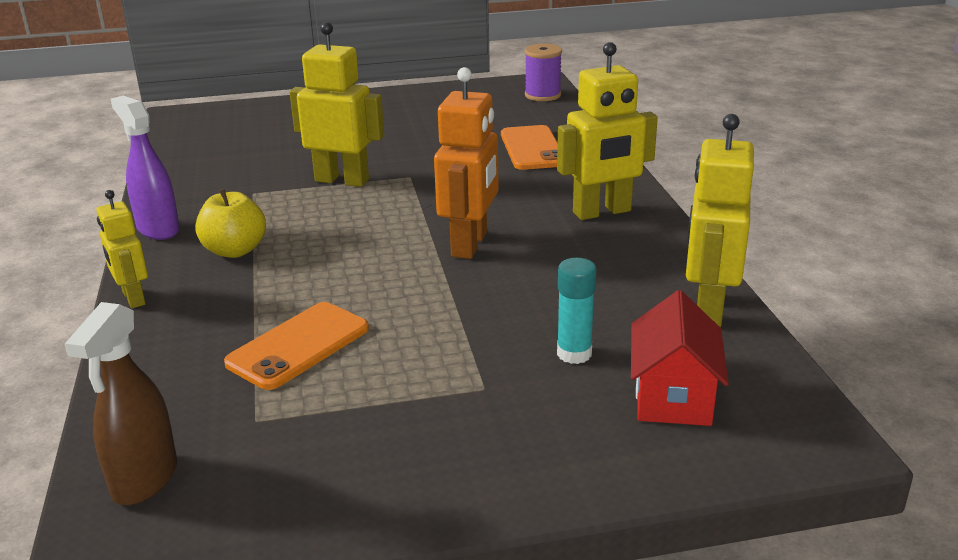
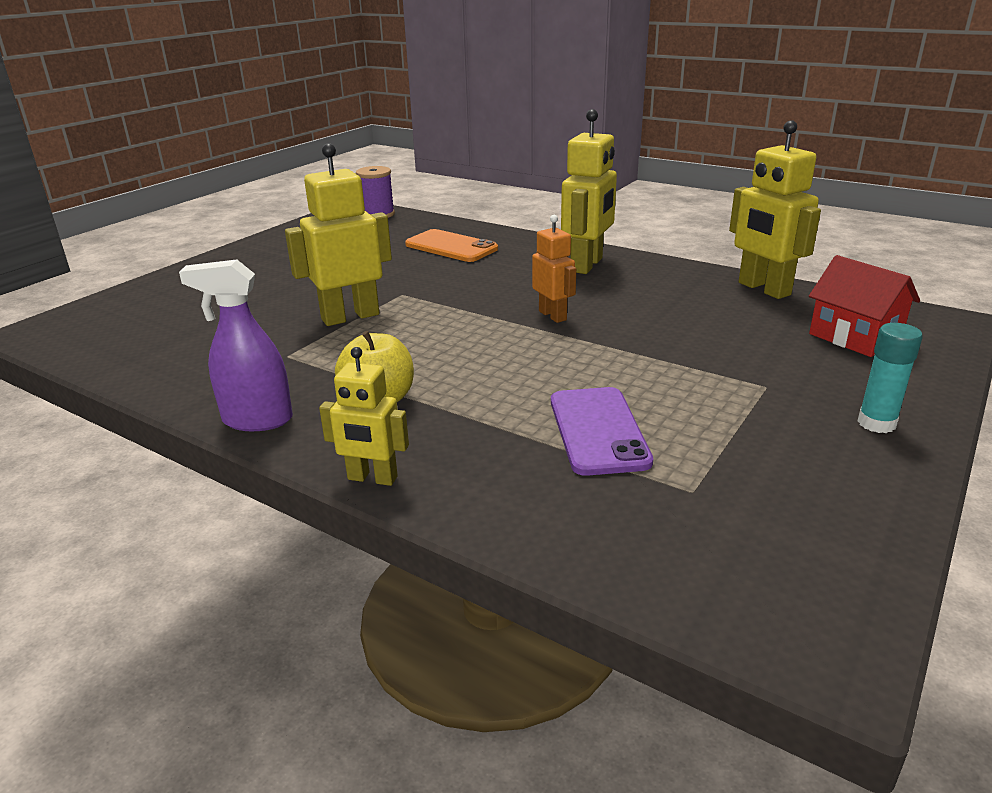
camera: 45 degrees left, 0 degrees up
brown spray bottle [65,302,177,505] -> none
orange phone [224,302,369,390] -> purple phone [551,387,653,476]
orange robot [434,67,499,259] -> orange robot [532,215,576,323], size x0.60
turquoise glue stick [557,258,596,364] -> turquoise glue stick moved to [858,323,923,433]

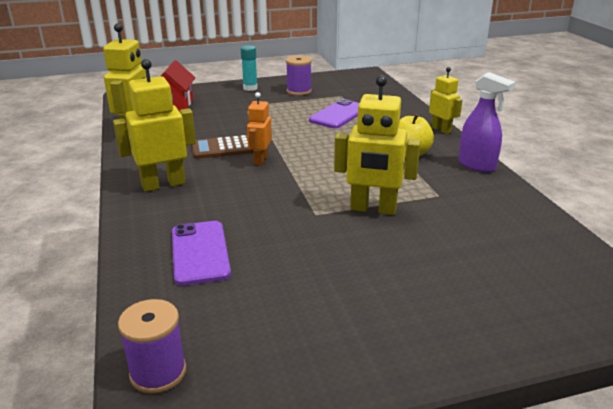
camera: 140 degrees left, 0 degrees up
orange phone [405,229,498,262] -> purple phone [172,221,231,286]
none -> brown calculator [192,135,253,159]
none -> purple spool [286,56,312,96]

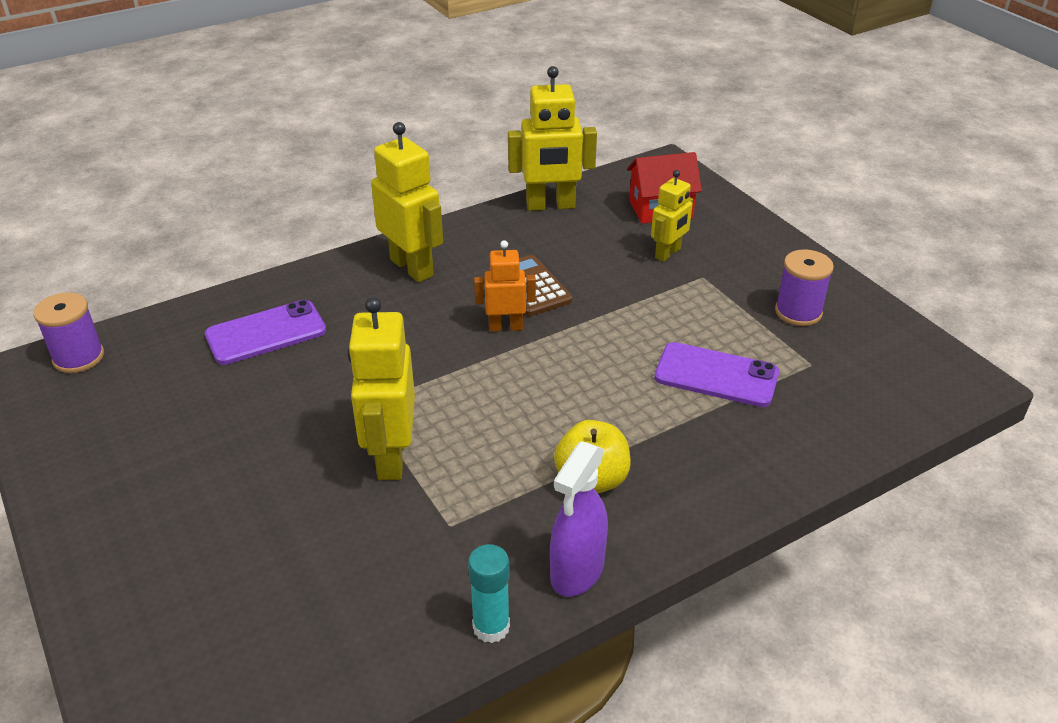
camera: 75 degrees right, 10 degrees up
turquoise glue stick [241,45,258,91] -> turquoise glue stick moved to [468,544,510,643]
yellow robot [429,67,462,134] -> yellow robot moved to [651,170,693,262]

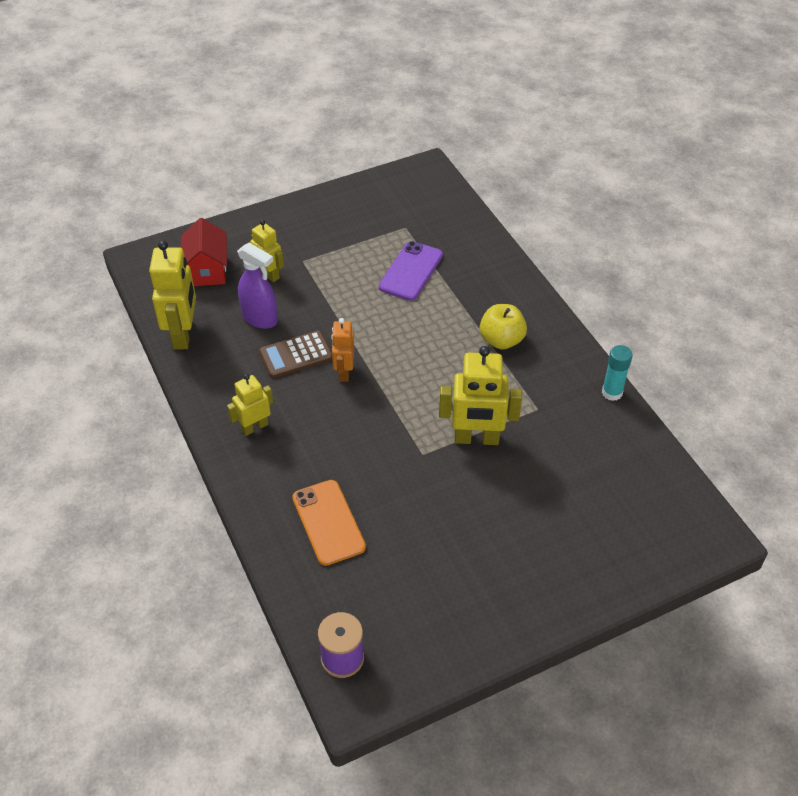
camera: 85 degrees left, 10 degrees up
purple phone [205,300,326,365] -> orange phone [292,480,366,566]
yellow robot [371,122,443,282] -> yellow robot [227,374,273,436], size x0.60
purple spray bottle [550,441,608,597] -> purple spray bottle moved to [237,242,278,329]
purple spool [775,249,834,326] -> none

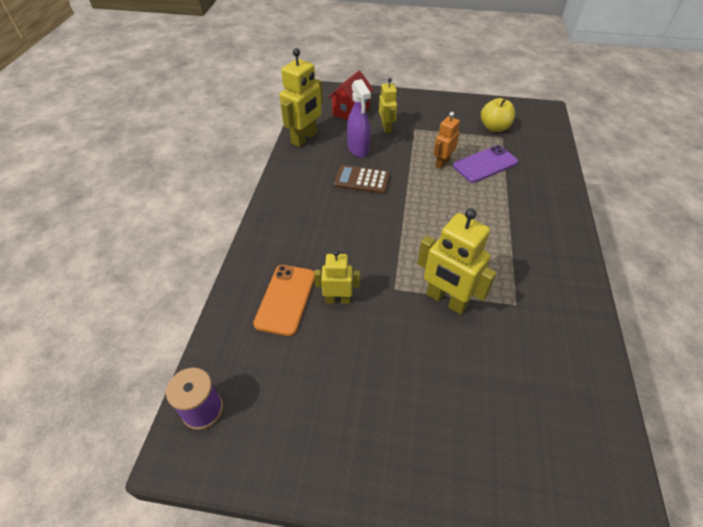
camera: 35 degrees right, 0 degrees up
yellow robot [227,374,273,436] -> yellow robot moved to [314,250,360,304]
orange robot [331,318,354,382] -> orange robot moved to [434,112,460,169]
yellow apple [480,304,527,349] -> yellow apple moved to [481,98,515,132]
turquoise glue stick [602,345,633,401] -> none

